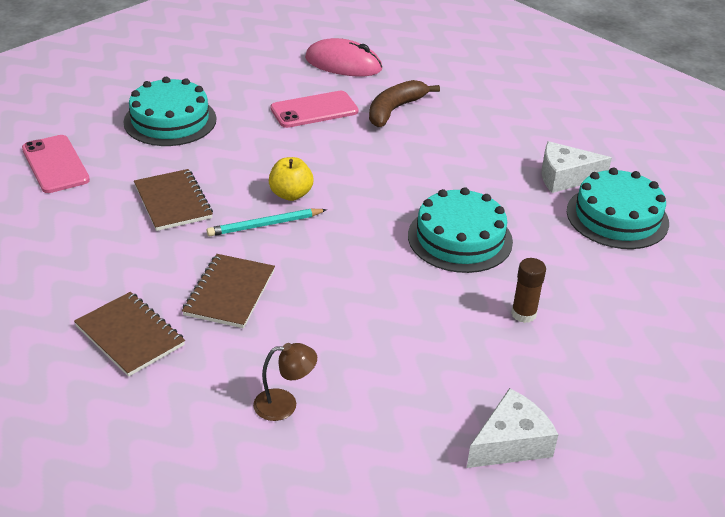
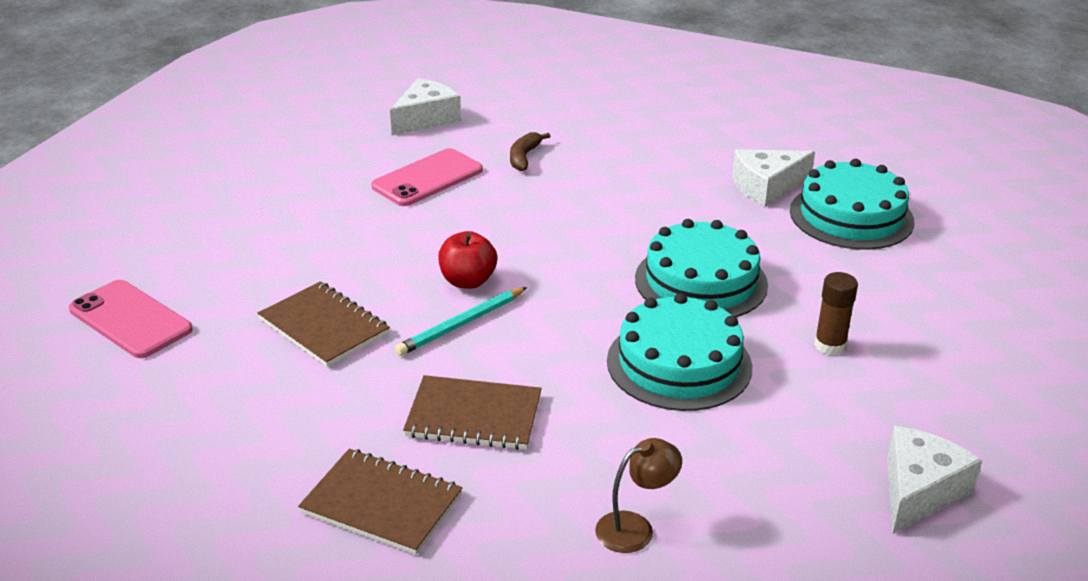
camera: 20 degrees left, 5 degrees down
turquoise cake [123,77,216,146] -> turquoise cake moved to [607,293,752,411]
brown notebook [182,254,275,328] -> brown notebook turned 75 degrees counterclockwise [403,375,542,450]
yellow apple [269,157,313,201] -> red apple [438,231,497,289]
pink mouse [305,38,382,76] -> white cheese [390,78,461,136]
brown banana [369,80,440,127] -> brown banana [510,132,550,171], size x0.61

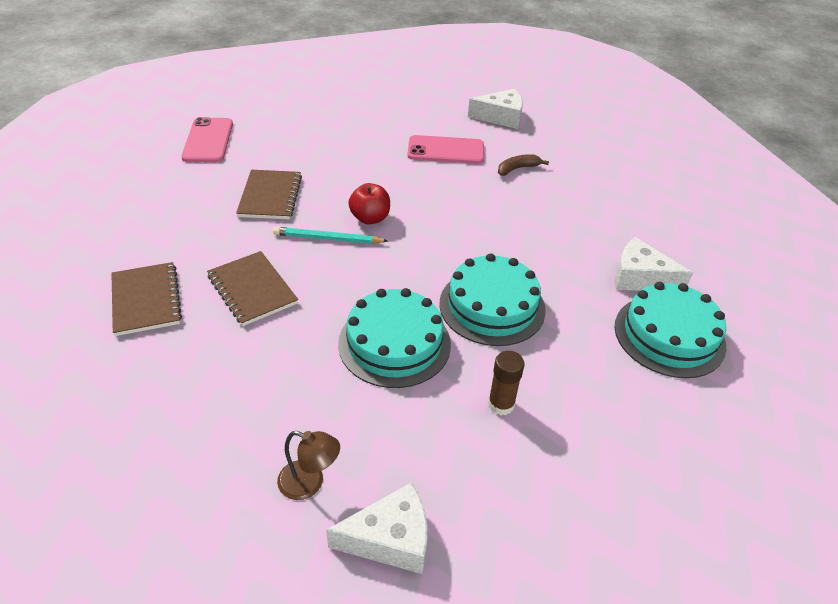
camera: 45 degrees right, 10 degrees up
brown lamp [595,438,682,553] -> brown lamp moved to [277,431,340,500]

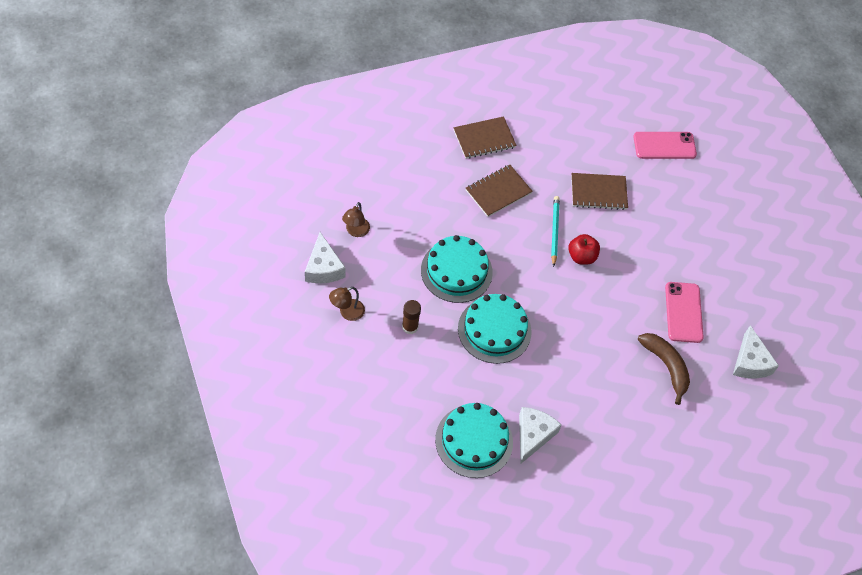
camera: 85 degrees right, 15 degrees up
brown banana [498,154,549,176] -> brown banana [638,333,690,405], size x1.64
none -> brown lamp [329,287,365,321]

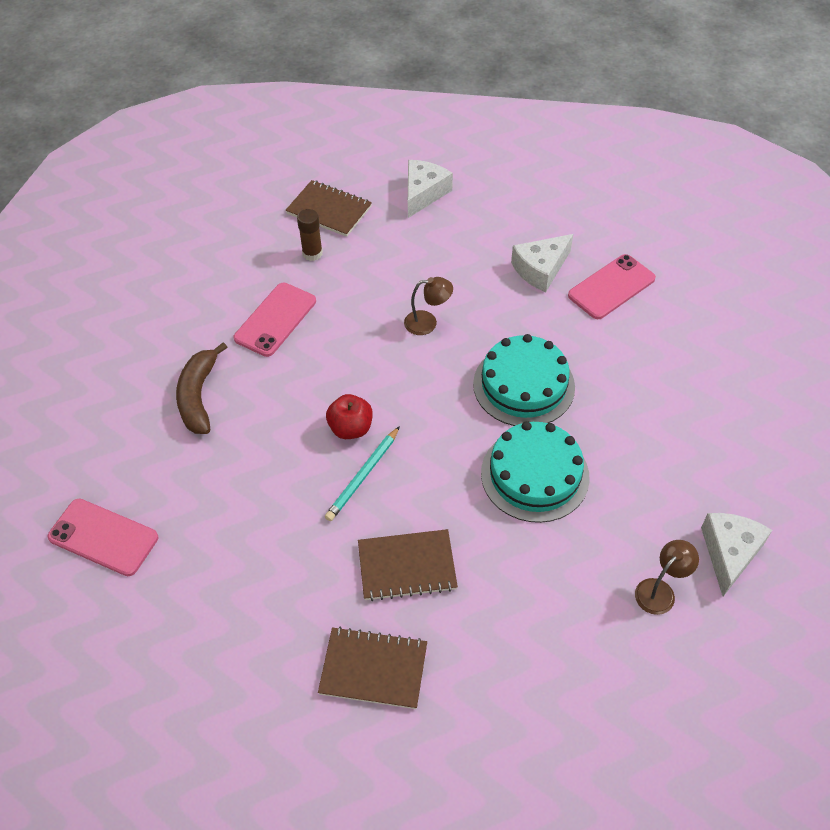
camera: 145 degrees left, 5 degrees down
brown lamp [329,287,365,321] -> brown lamp moved to [404,277,453,335]
brown glue stick [402,300,421,334] -> brown glue stick moved to [297,209,323,261]
turquoise cake [435,403,513,478] -> pink phone [568,254,656,319]
brown notebook [571,173,628,210] -> brown notebook moved to [285,180,372,237]
brown banana [638,333,690,405] -> brown banana moved to [176,342,227,434]
white cheese [733,325,779,378] -> white cheese moved to [408,160,453,218]

